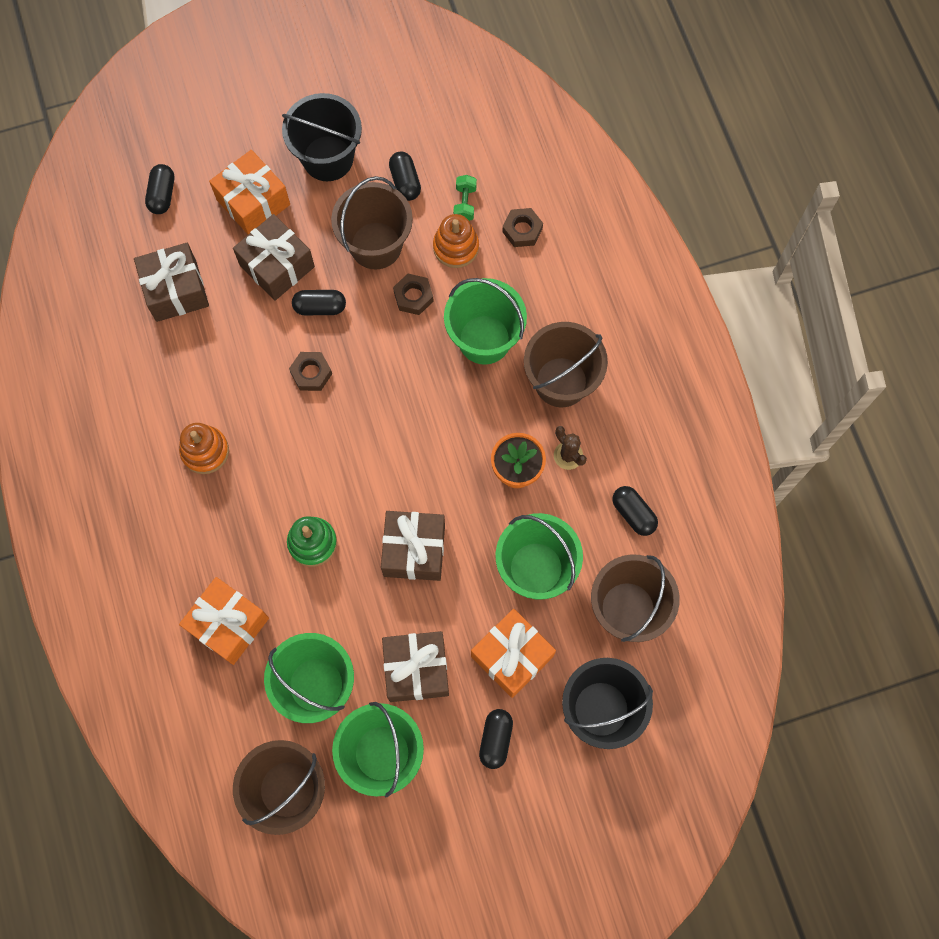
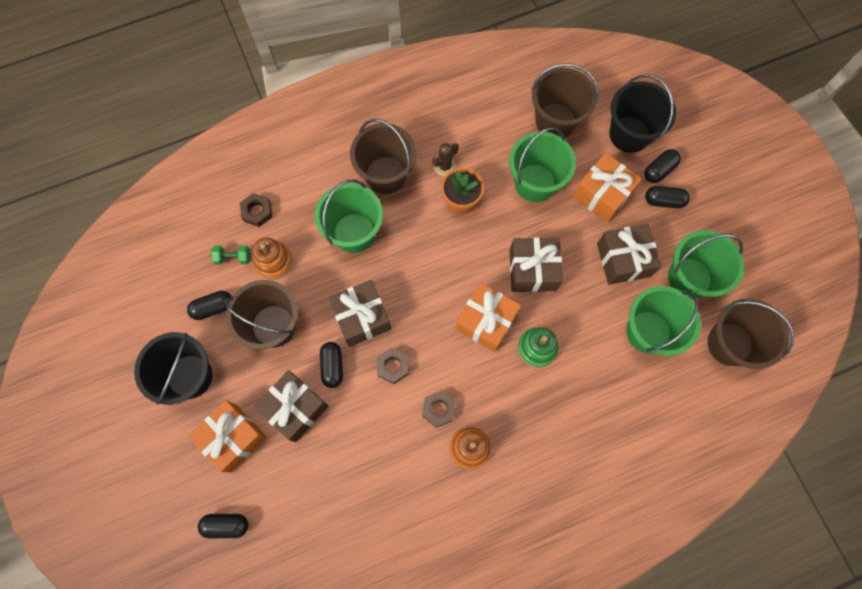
camera: 95 degrees left, 0 degrees up
brown gift [134,243,209,322] -> brown gift moved to [328,280,391,347]
orange gift [179,577,269,665] -> orange gift moved to [455,282,521,352]
brown nut [393,274,434,315] -> brown nut moved to [422,391,456,427]
black capsule [612,486,658,536] -> black capsule moved to [644,149,681,183]

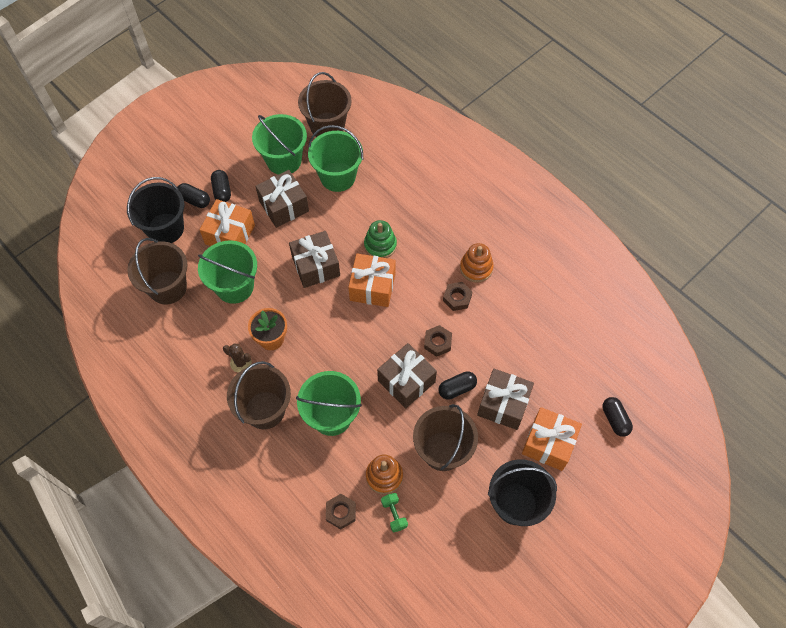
camera: 110 degrees left, 10 degrees down
black capsule [187,291,232,320] -> none

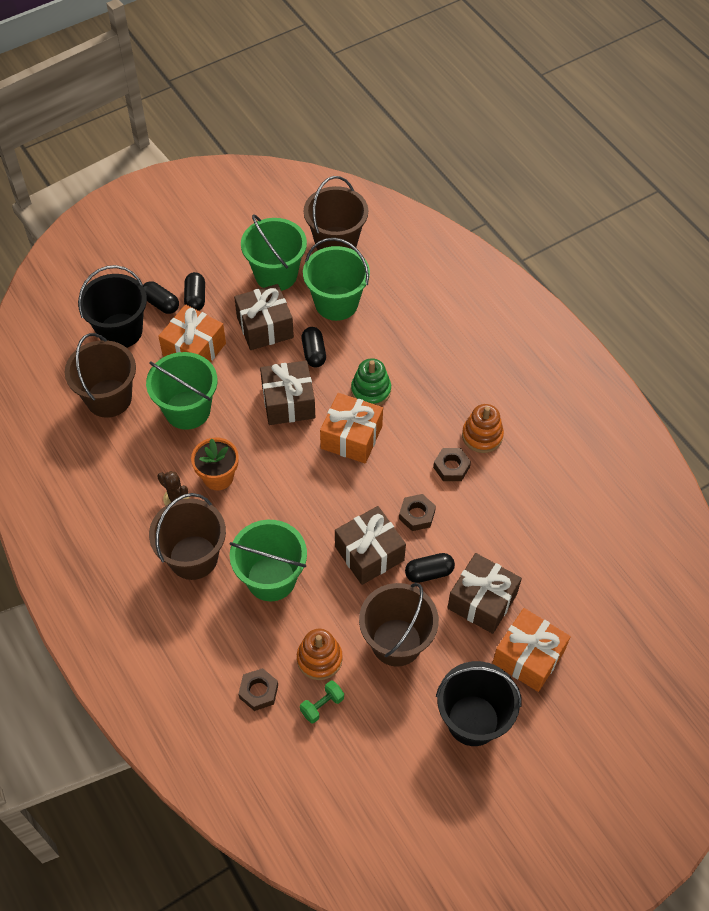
camera: 10 degrees right, 5 degrees down
green dumbbell [381,493,408,532] -> green dumbbell turned 60 degrees clockwise [300,681,344,724]
black capsule [602,397,633,437] -> black capsule moved to [302,327,326,368]

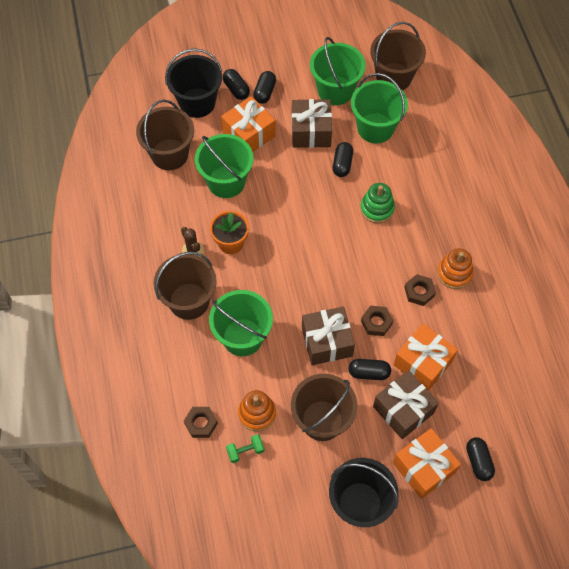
camera: 20 degrees right, 5 degrees up
brown gift [260,360,315,425] -> none
orange gift [320,393,383,464] -> orange gift moved to [394,324,458,391]
none -> black capsule [466,437,495,481]

